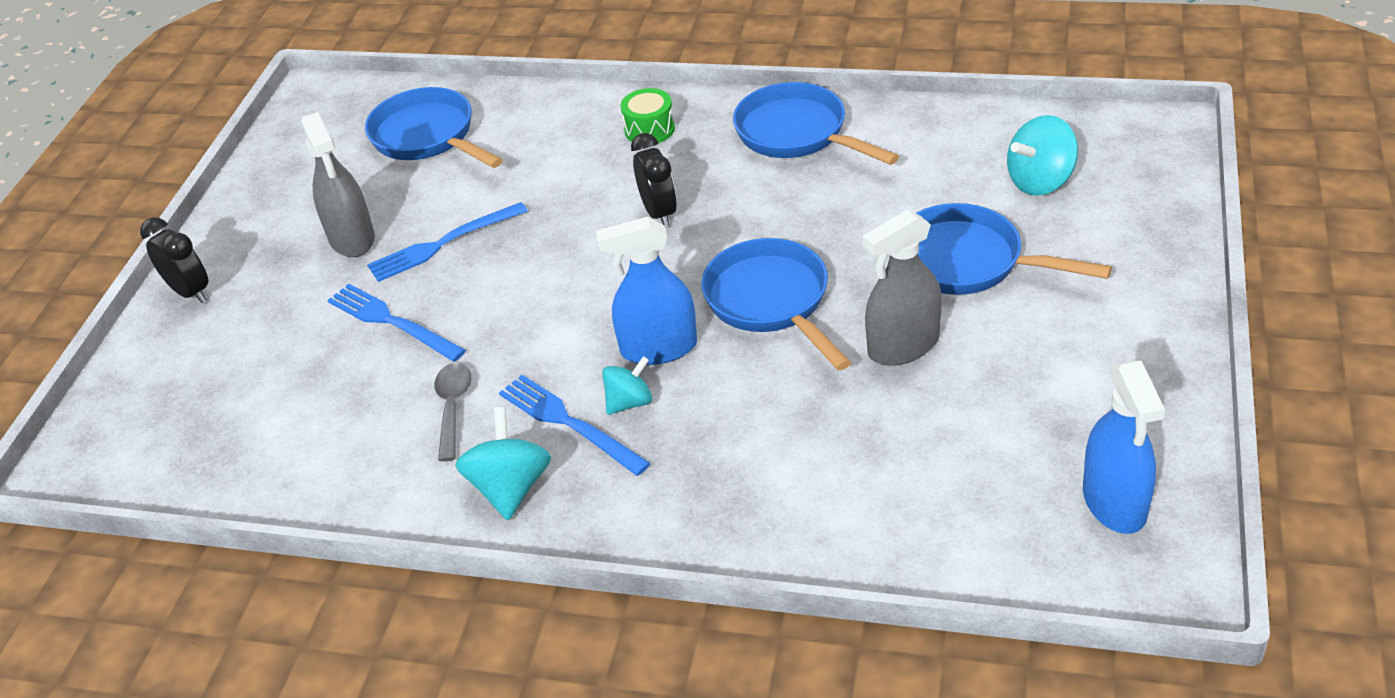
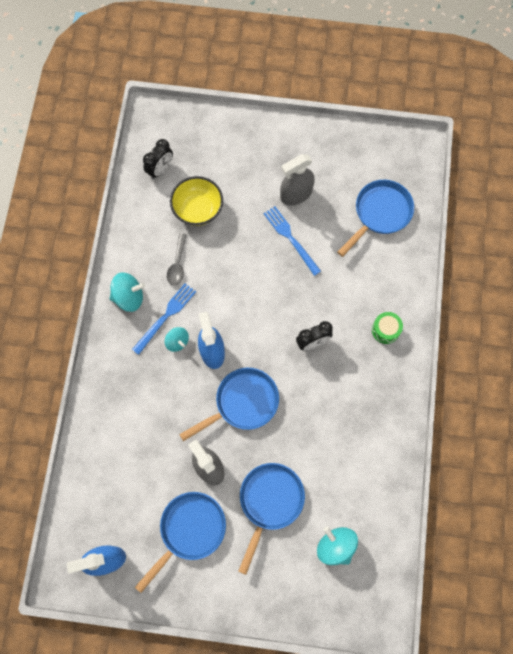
camera: 80 degrees right, 30 degrees up
black clock [140,217,208,303] -> black clock moved to [143,139,173,179]
blue fork [327,284,466,362] -> none
grey spoon [434,363,471,461] -> grey spoon turned 105 degrees clockwise [167,233,187,286]
blue pan [733,82,899,165] -> blue pan moved to [135,492,226,593]
none -> yellow bowl [170,176,223,226]

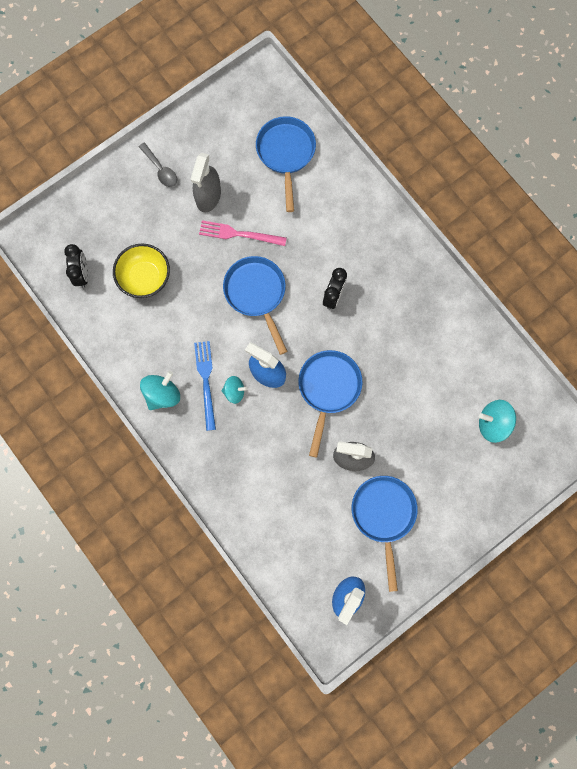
camera: 45 degrees left, 5 degrees up
grey spoon [167,233,187,286] -> grey spoon moved to [139,143,177,187]
blue pan [238,463,305,575] -> blue pan moved to [223,256,288,355]
blue fork [264,206,321,276] -> pink fork [199,220,287,246]
green drum [372,312,403,344] -> none

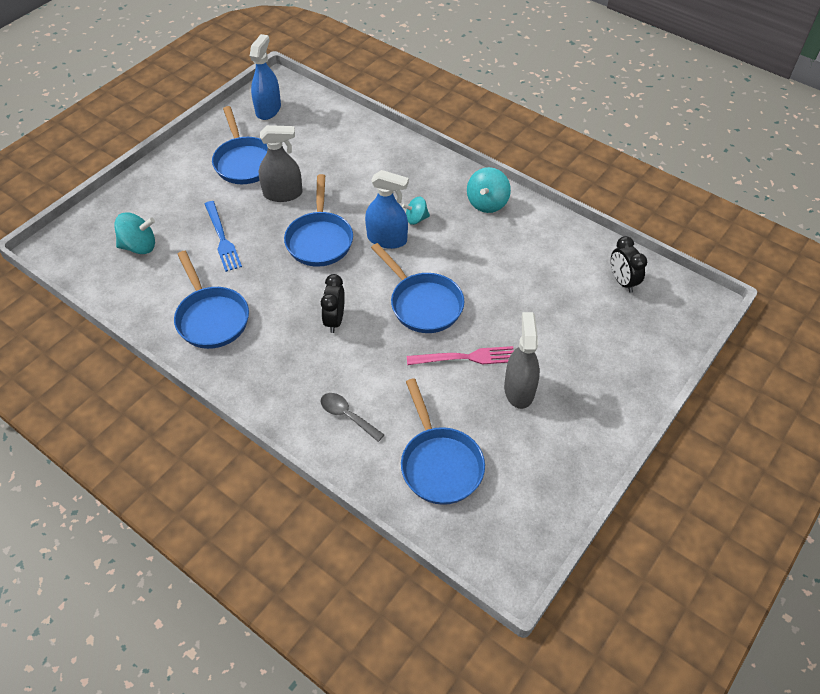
camera: 165 degrees right, 25 degrees down
yellow bowl [113,243,170,298] -> none
grey spoon [139,143,177,187] -> grey spoon moved to [321,393,384,442]
blue fork [194,341,216,431] -> blue fork moved to [205,201,242,272]
none -> blue pan [174,251,249,349]

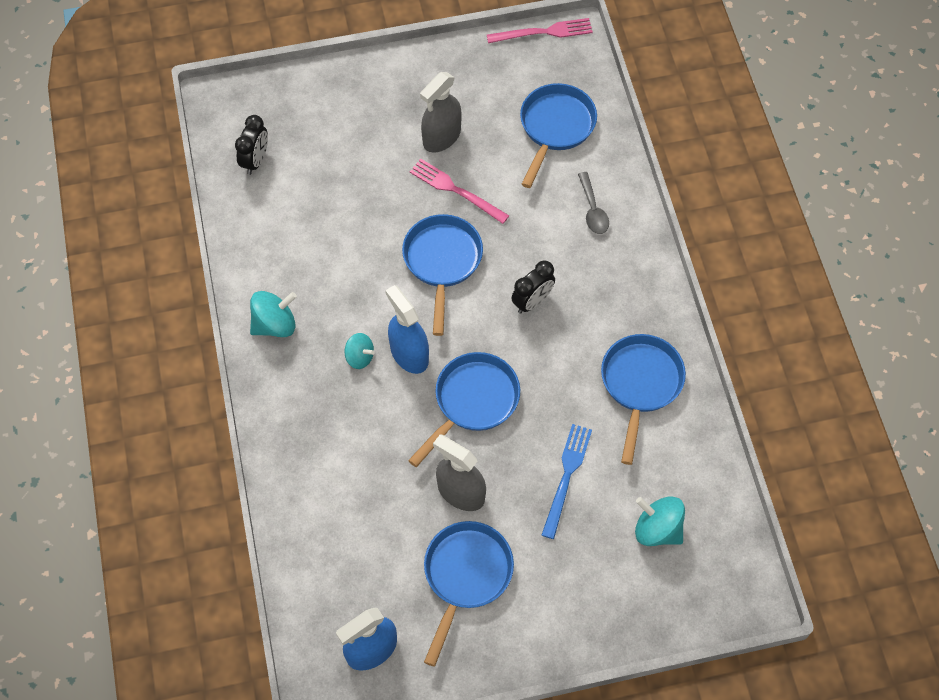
camera: 140 degrees left, 10 degrees up
none -> pink fork [487,18,593,43]

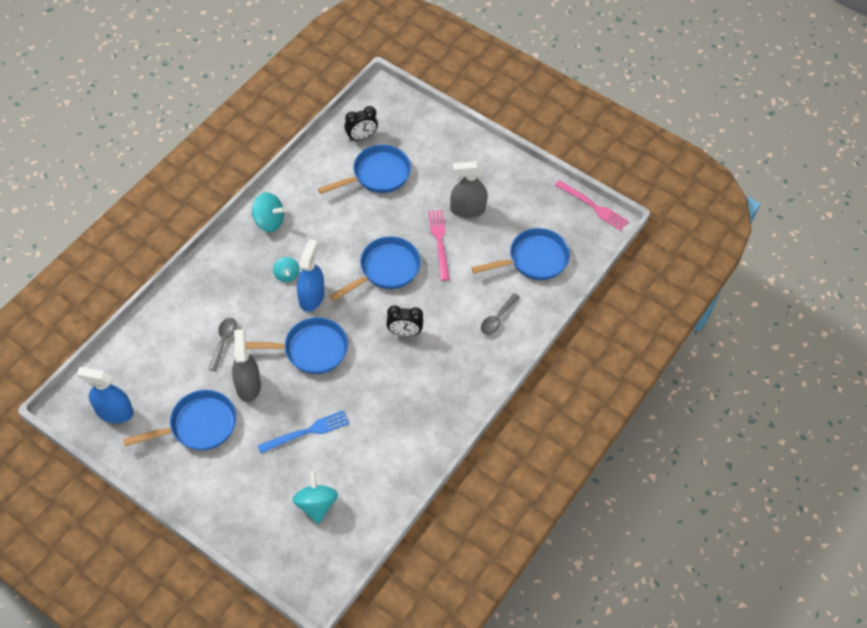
camera: 45 degrees right, 5 degrees down
blue pan [601,334,686,465] -> blue pan moved to [318,145,411,194]
none -> grey spoon [209,318,237,371]

